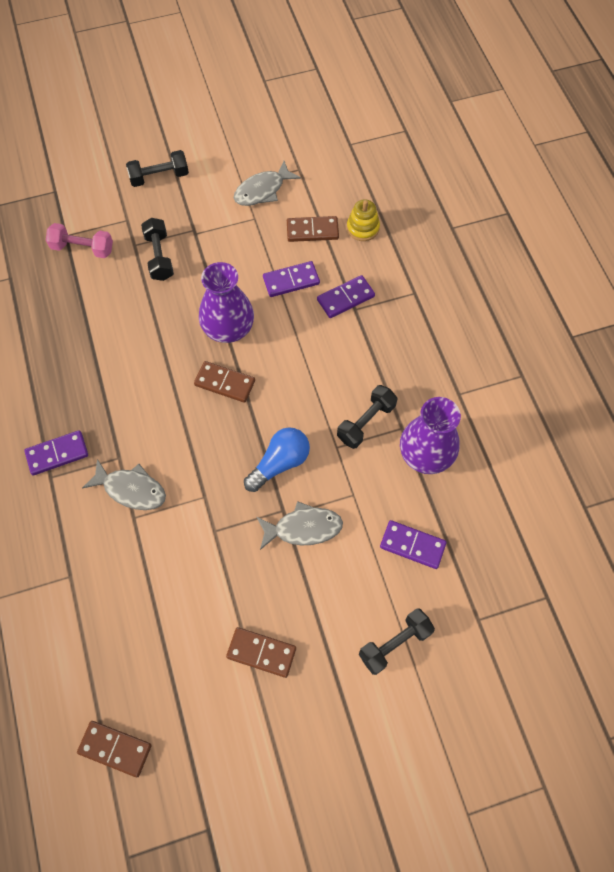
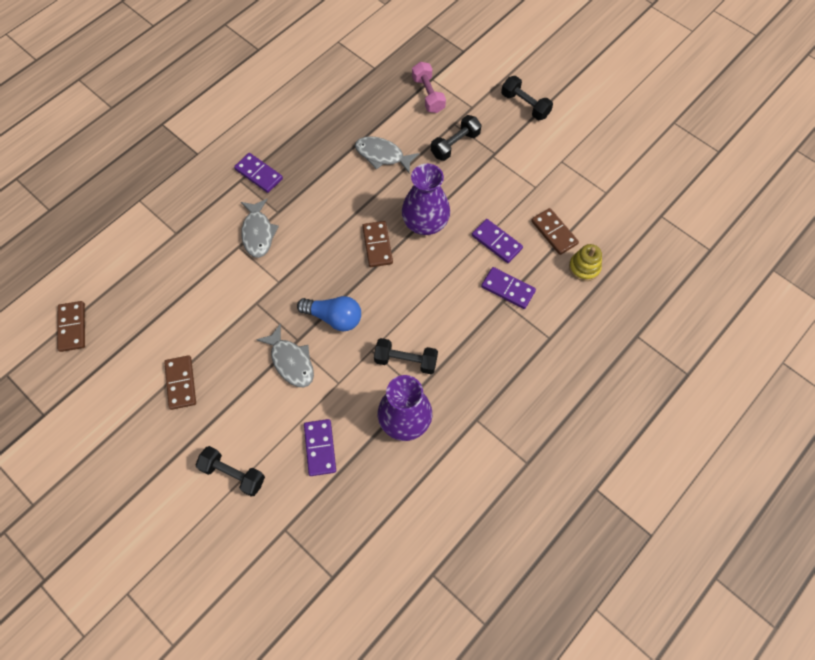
camera: 60 degrees right, 0 degrees up
grey fish [234,161,301,206] -> grey fish moved to [355,136,419,174]

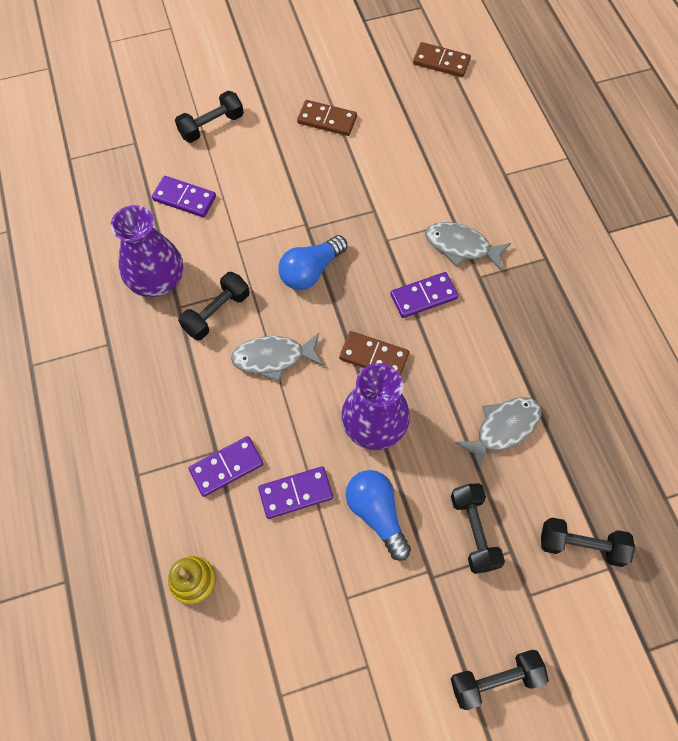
camera: 120 degrees right, 0 degrees up
purple domino [234,153,283,193] -> purple domino moved to [390,272,458,318]
grey fish [256,323,314,387] -> grey fish moved to [231,333,323,382]
pink dumbbell [412,62,446,113] -> black dumbbell [541,518,635,567]
brown domino [531,208,579,255] -> none
none -> blue light bulb [346,470,411,561]

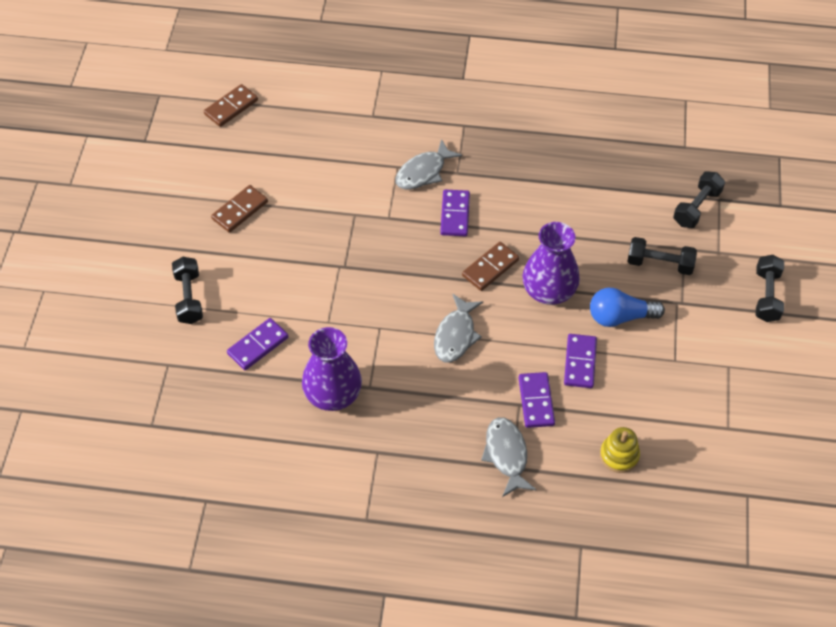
camera: 65 degrees left, 10 degrees down
black dumbbell [178,272,250,340] -> none
blue light bulb [279,235,348,290] -> none
grey fish [455,397,541,472] -> grey fish moved to [481,417,537,497]

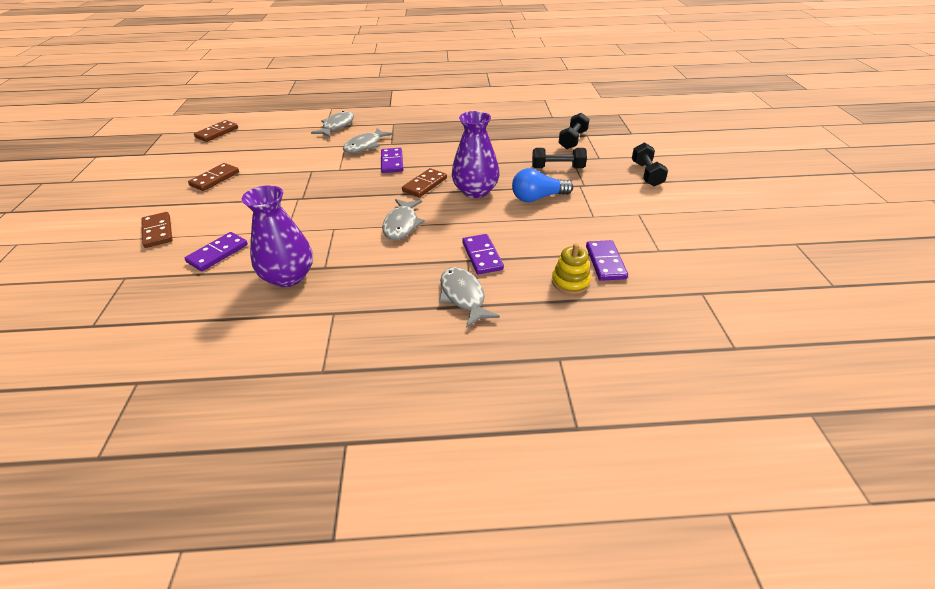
camera: 10 degrees left, 15 degrees down
black dumbbell [172,257,203,324] -> brown domino [141,212,172,248]
purple domino [564,334,597,388] -> purple domino moved to [586,240,628,281]
none -> grey fish [311,111,354,137]

